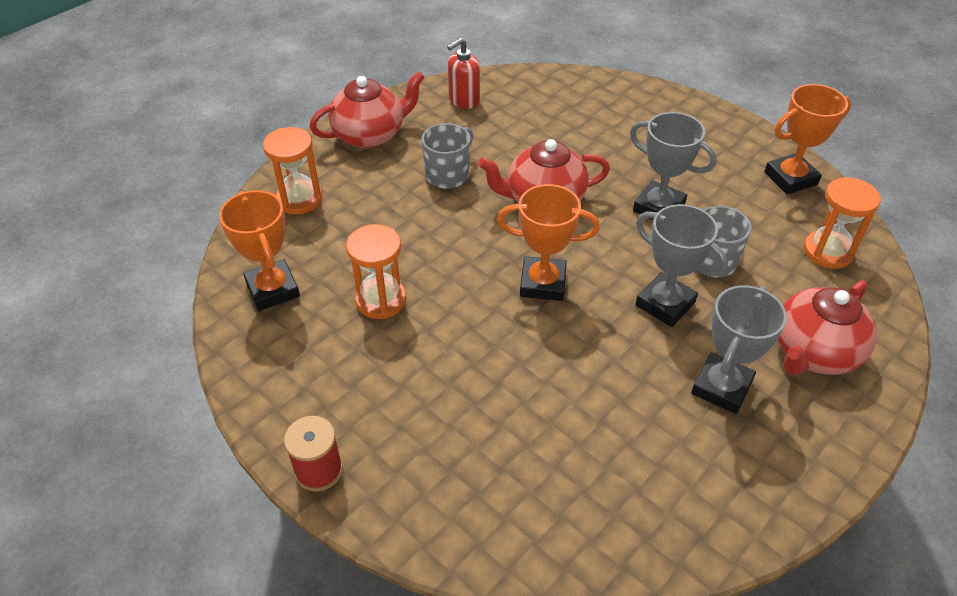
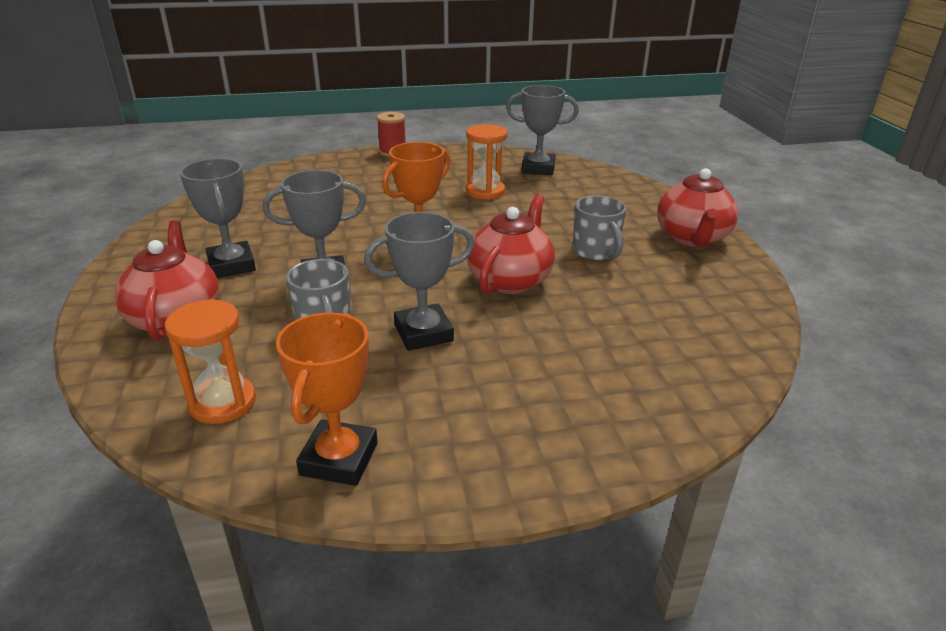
camera: 125 degrees right, 15 degrees down
orange trophy [219,190,300,311] -> grey trophy [506,85,579,175]
orange hourglass [263,127,322,215] -> none
red soap dispenser [447,38,480,109] -> none

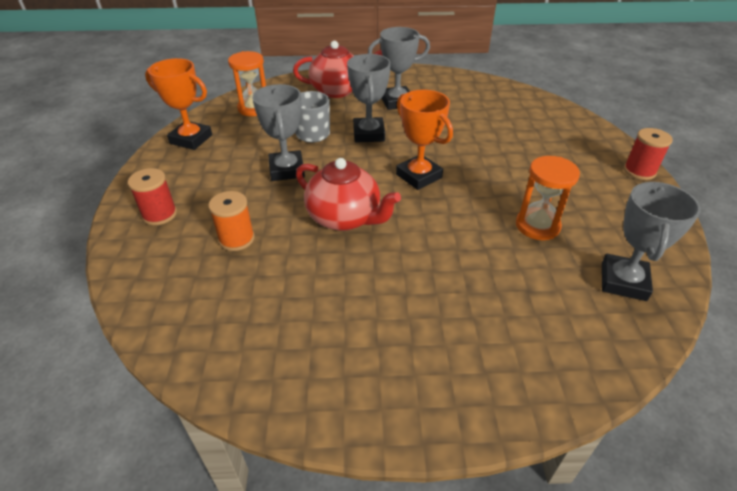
camera: 100 degrees right, 10 degrees up
grey mug [573,195,626,261] -> none
red teapot [657,168,739,247] -> none
none -> red spool [128,168,177,225]
none -> orange spool [208,191,255,251]

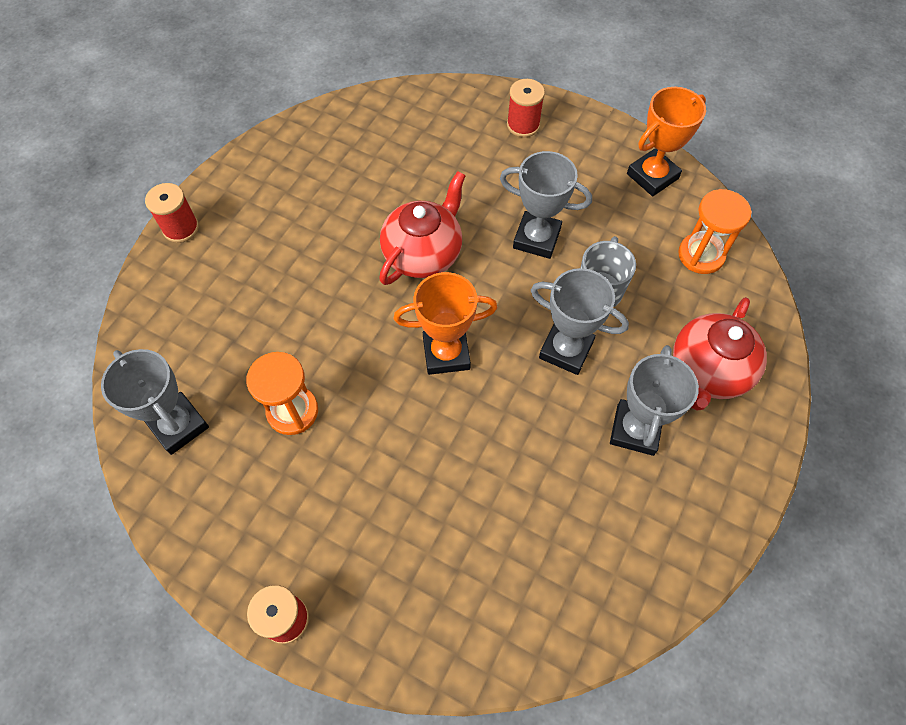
camera: 120 degrees right, 20 degrees up
orange spool [208,191,255,251] -> none
red teapot [296,158,401,231] -> red teapot turned 150 degrees clockwise [379,171,466,285]
none -> red spool [145,183,199,243]

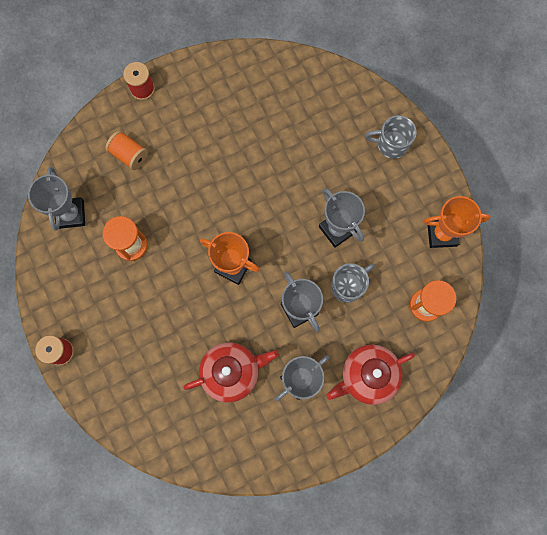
camera: 35 degrees right, 15 degrees up
red teapot [379,171,466,285] -> red teapot moved to [183,342,278,403]
red spool [507,79,545,137] -> grey mug [365,115,417,159]
none -> orange spool [106,131,148,170]

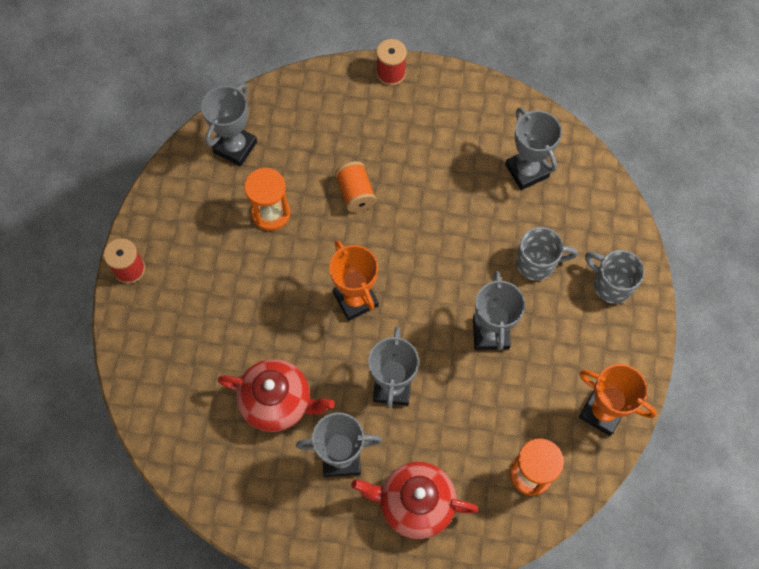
camera: 35 degrees right, 10 degrees down
orange spool [106,131,148,170] -> orange spool moved to [335,161,376,212]
grey mug [331,263,375,303] -> grey mug moved to [516,227,578,281]
none -> grey trophy [505,107,562,190]

